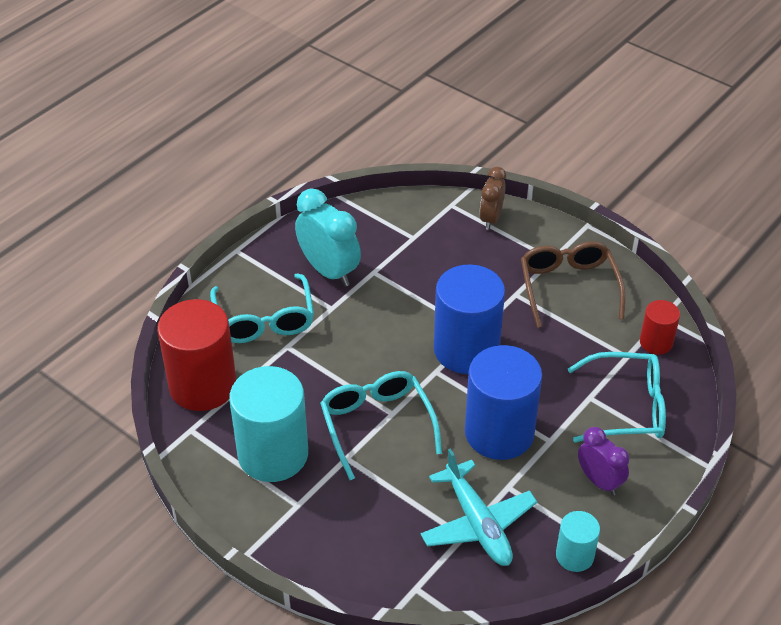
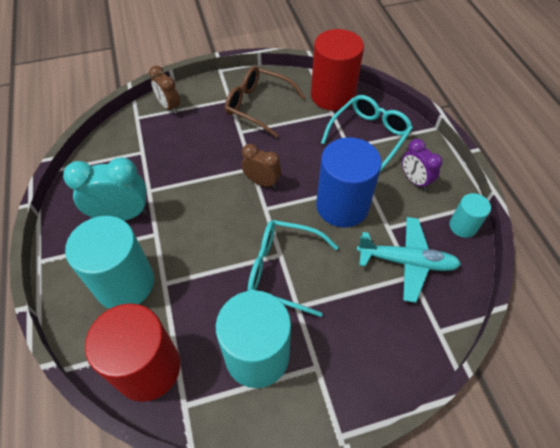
camera: 55 degrees left, 10 degrees up
turquoise glasses [210,273,314,343] -> turquoise cylinder [65,216,154,309]
blue cylinder [434,265,505,374] -> brown clock [241,144,281,188]
purple clock [578,427,629,495] -> purple clock turned 120 degrees counterclockwise [402,139,442,190]
red cylinder [640,300,680,355] -> red cylinder [311,29,364,111], size x1.97

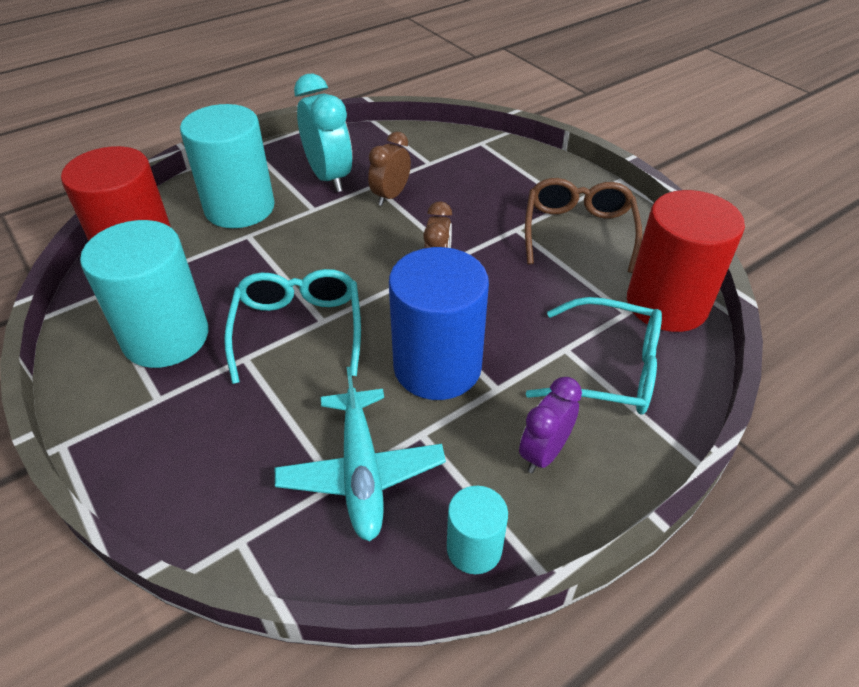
camera: 70 degrees right, 10 degrees down
brown clock [149,66,180,114] -> brown clock moved to [368,132,411,206]

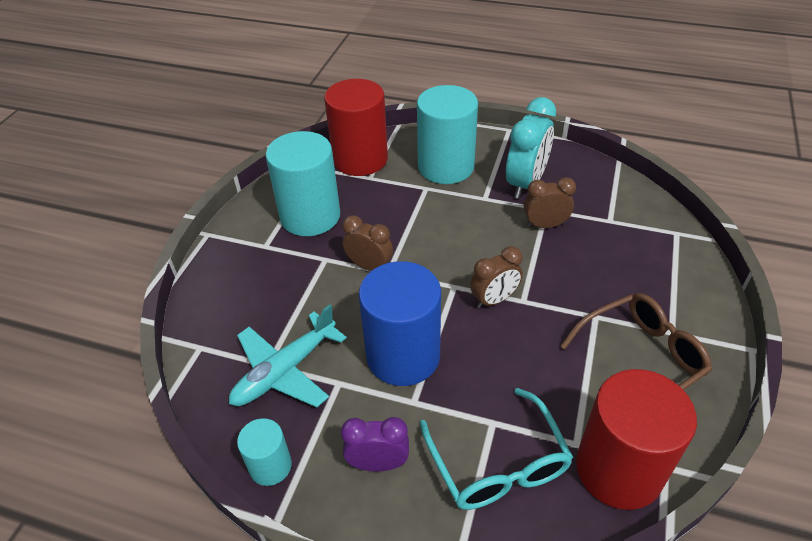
camera: 55 degrees right, 0 degrees up
turquoise glasses [224,269,361,384] -> brown clock [343,215,393,271]

